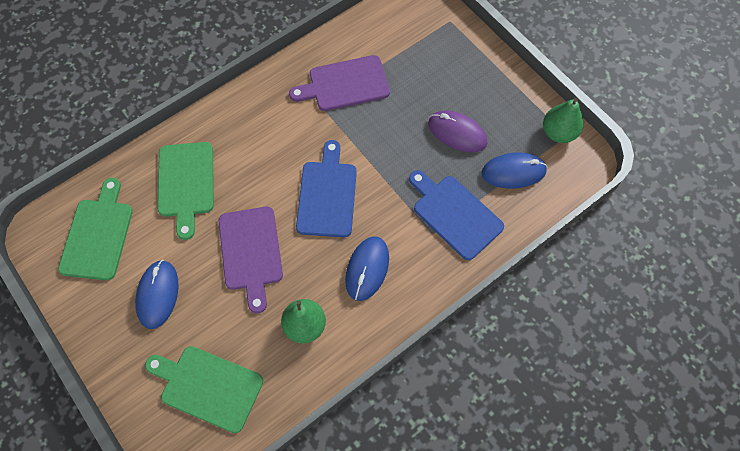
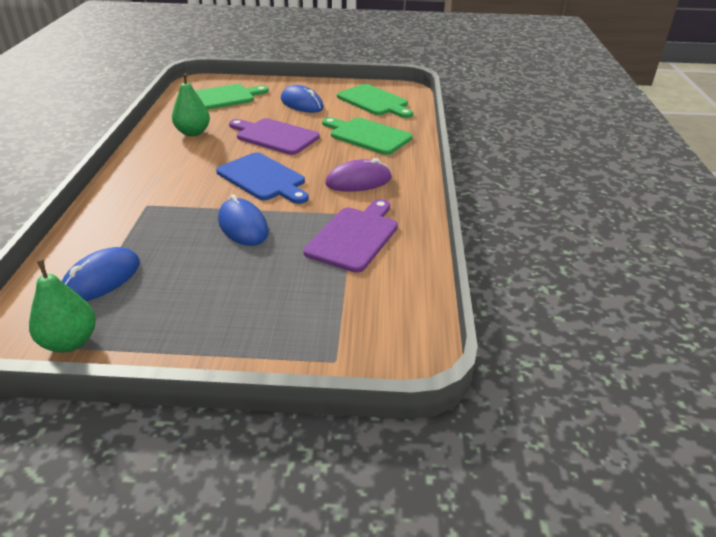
camera: 130 degrees right, 30 degrees down
blue mouse [345,236,389,301] -> blue mouse moved to [218,194,269,246]
blue cutting board [409,170,504,260] -> none
purple mouse [428,111,487,152] -> purple mouse moved to [325,158,392,192]

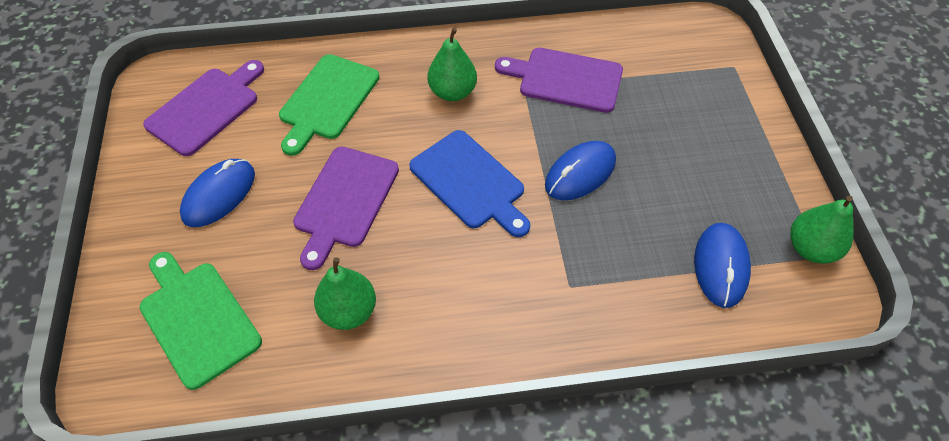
camera: 100 degrees left, 20 degrees up
blue mouse [62,247,140,301] -> blue mouse turned 75 degrees clockwise [694,223,751,308]
blue cutting board [216,152,309,204] -> blue cutting board turned 105 degrees clockwise [409,130,530,237]
purple mouse [325,158,392,192] -> green pear [427,28,477,101]
green cutting board [337,84,413,118] -> purple cutting board [143,60,264,156]

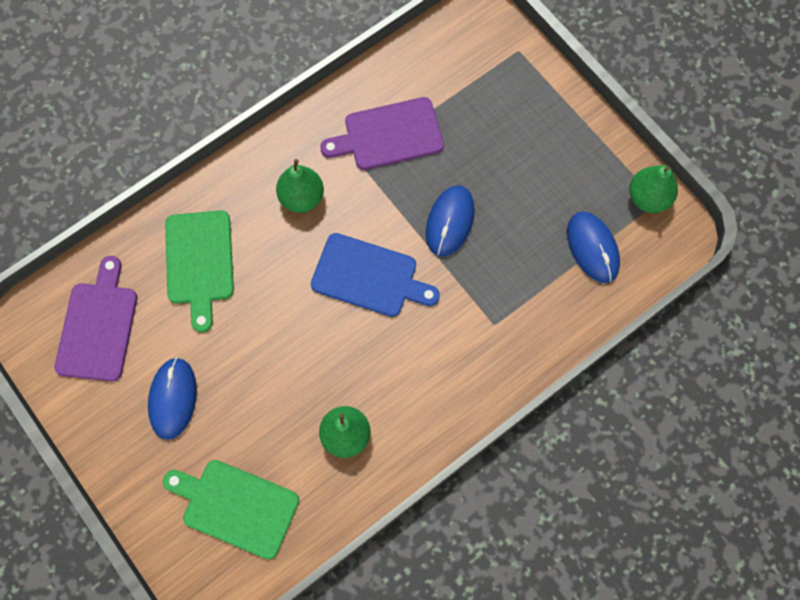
camera: 30 degrees left, 15 degrees up
purple cutting board [293,146,399,270] -> none

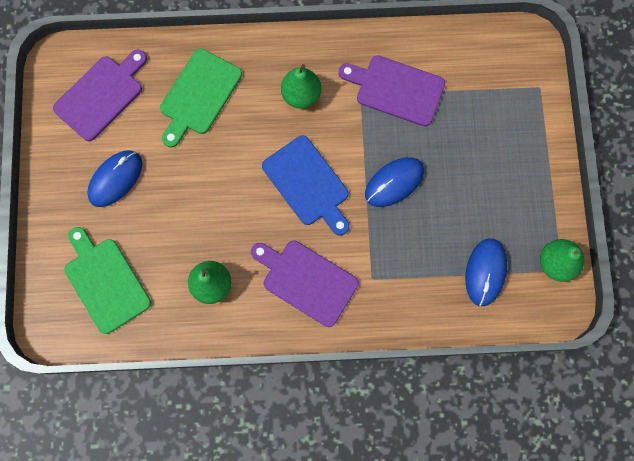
camera: 35 degrees right, 5 degrees up
none -> purple cutting board [251,241,359,327]

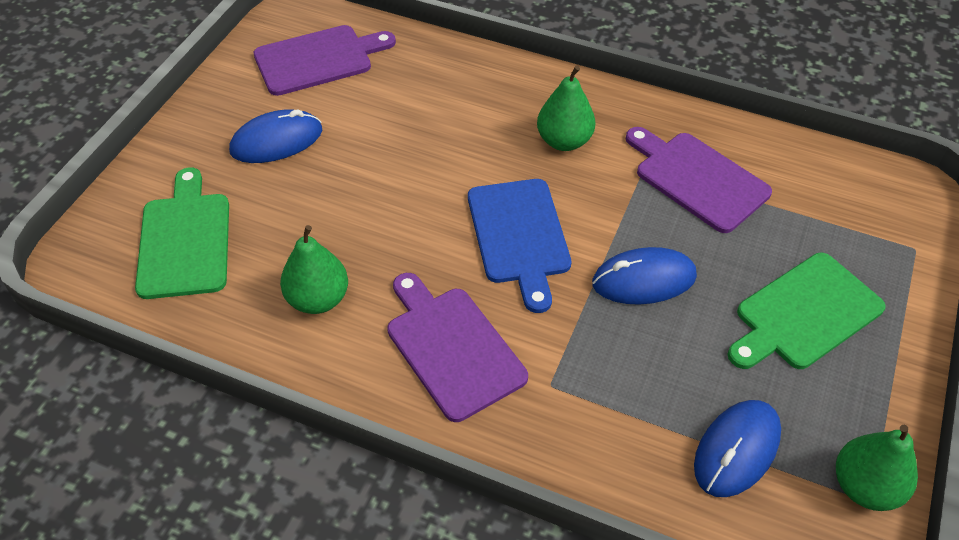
camera: 25 degrees right, 25 degrees down
green cutting board [160,49,242,148] -> green cutting board moved to [728,253,886,369]

